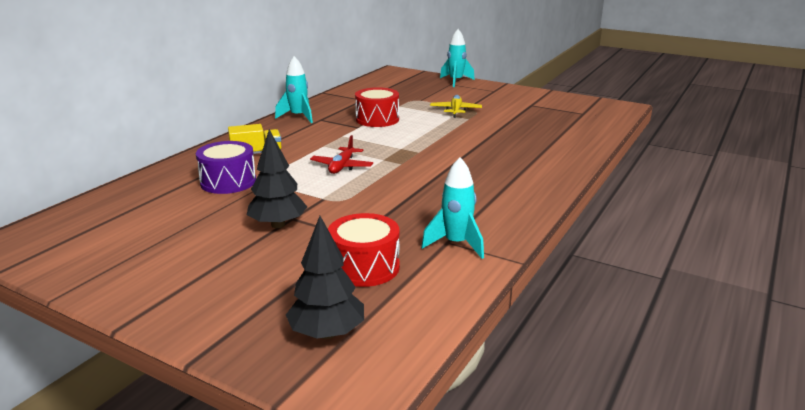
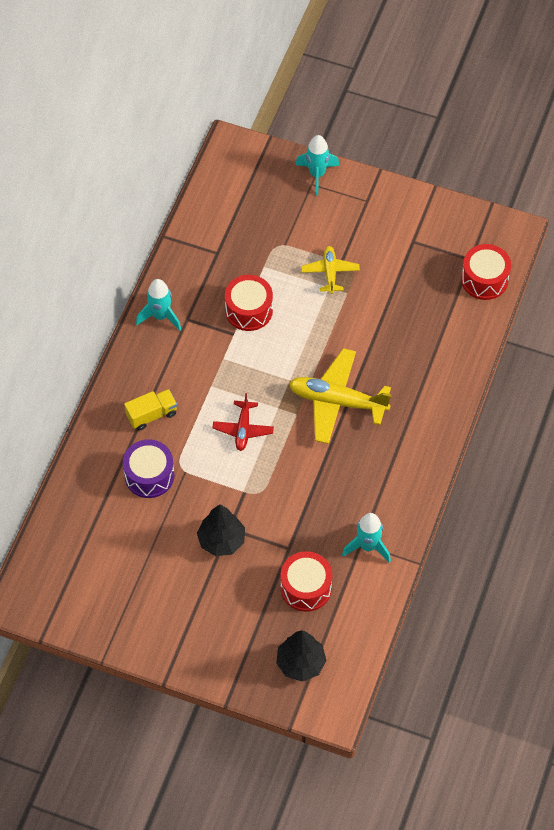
camera: 10 degrees left, 35 degrees up
none -> yellow plane [289,348,391,444]
none -> red drum [461,244,511,300]

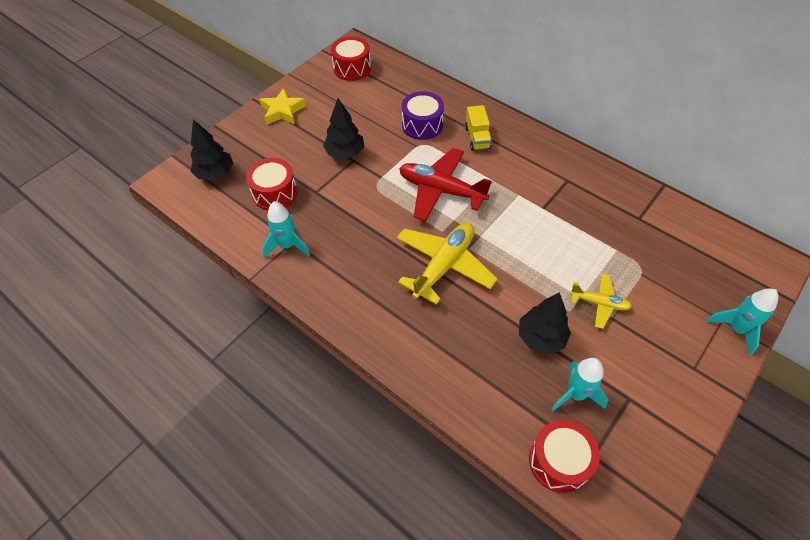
camera: 110 degrees right, 5 degrees down
turquoise rocket [136,279,181,331] -> turquoise rocket moved to [551,358,609,411]
red plane [212,393,274,451] -> red plane [399,148,492,222], size x1.80
red drum [225,275,273,331] -> red drum moved to [331,36,371,81]
none -> yellow star [259,88,306,125]
none -> black tree [519,292,571,354]

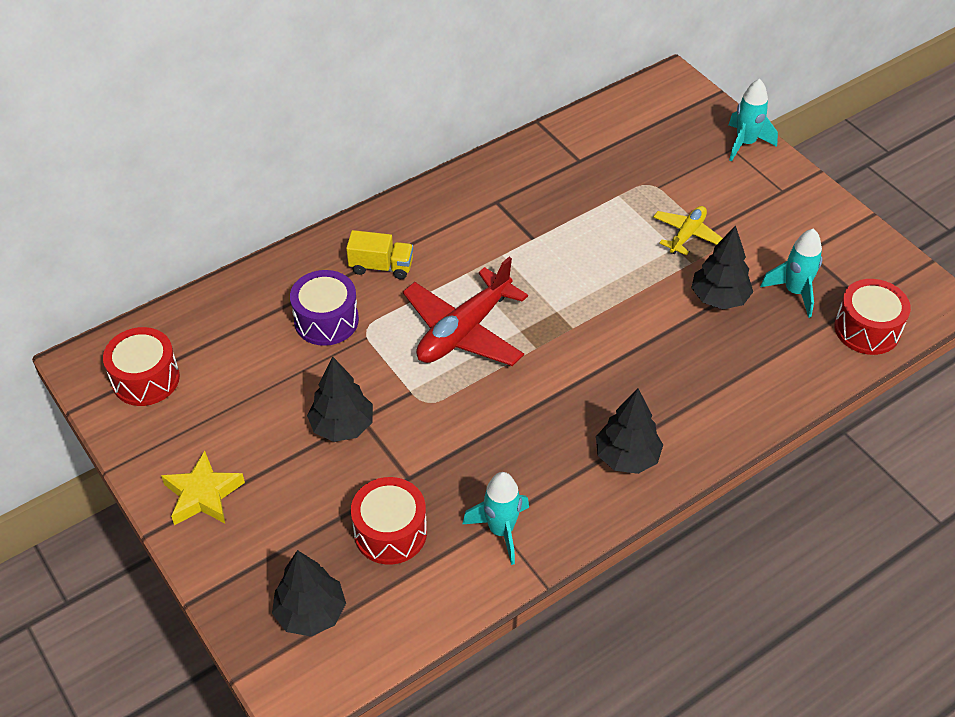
camera: 75 degrees left, 5 degrees down
yellow plane [397,223,498,305] -> none
none -> black tree [596,389,663,474]

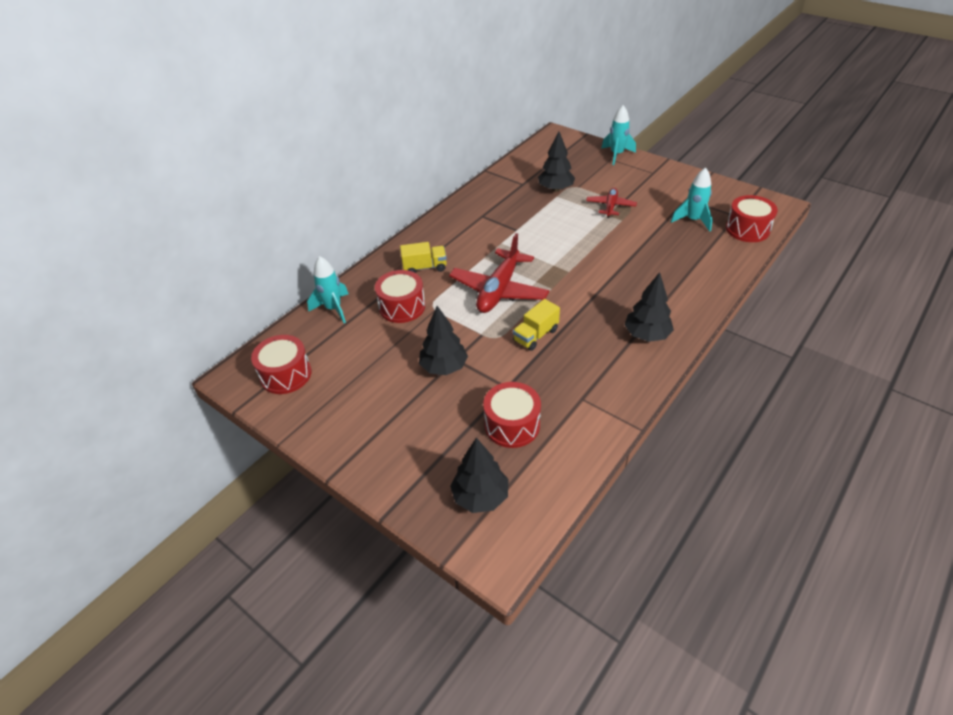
camera: 15 degrees left, 5 degrees down
yellow star [161,451,245,525] -> none
purple drum [290,270,359,346] -> red drum [375,270,425,323]
turquoise rocket [463,472,529,565] -> turquoise rocket moved to [307,256,349,323]
yellow plane [653,206,723,256] -> red plane [586,188,637,218]
black tree [691,225,753,309] -> black tree moved to [538,131,575,192]
none -> yellow truck [513,299,560,351]

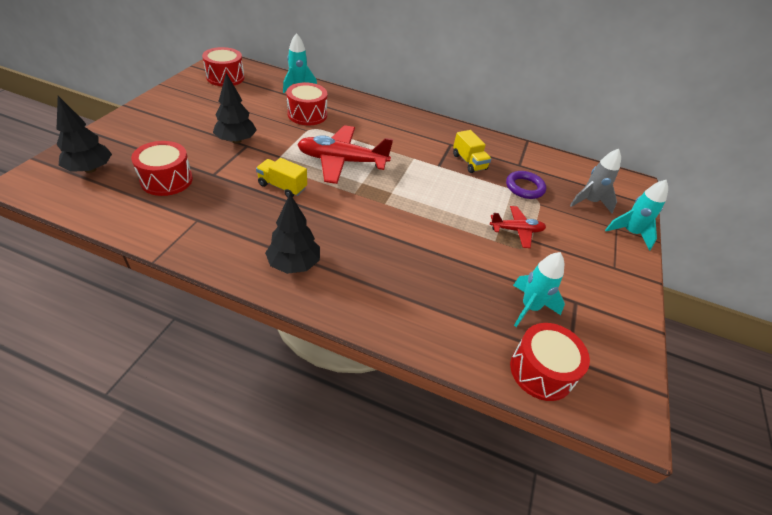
camera: 65 degrees right, 0 degrees up
yellow truck [400,242,447,273] -> yellow truck moved to [453,130,491,173]
black tree [538,131,575,192] -> purple ring [506,171,546,199]
none -> grey rocket [570,149,621,213]

